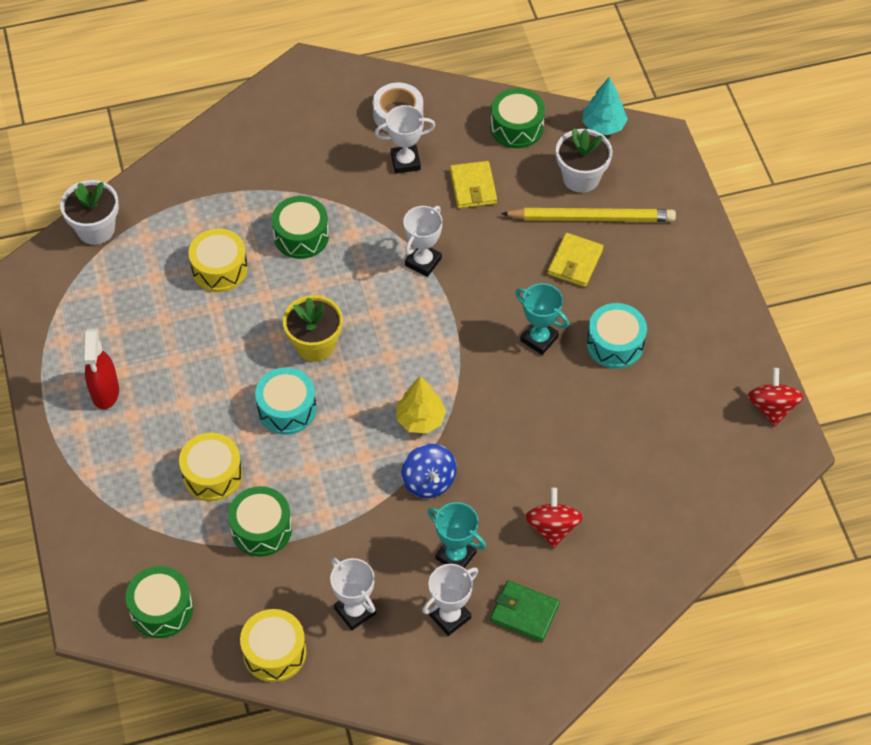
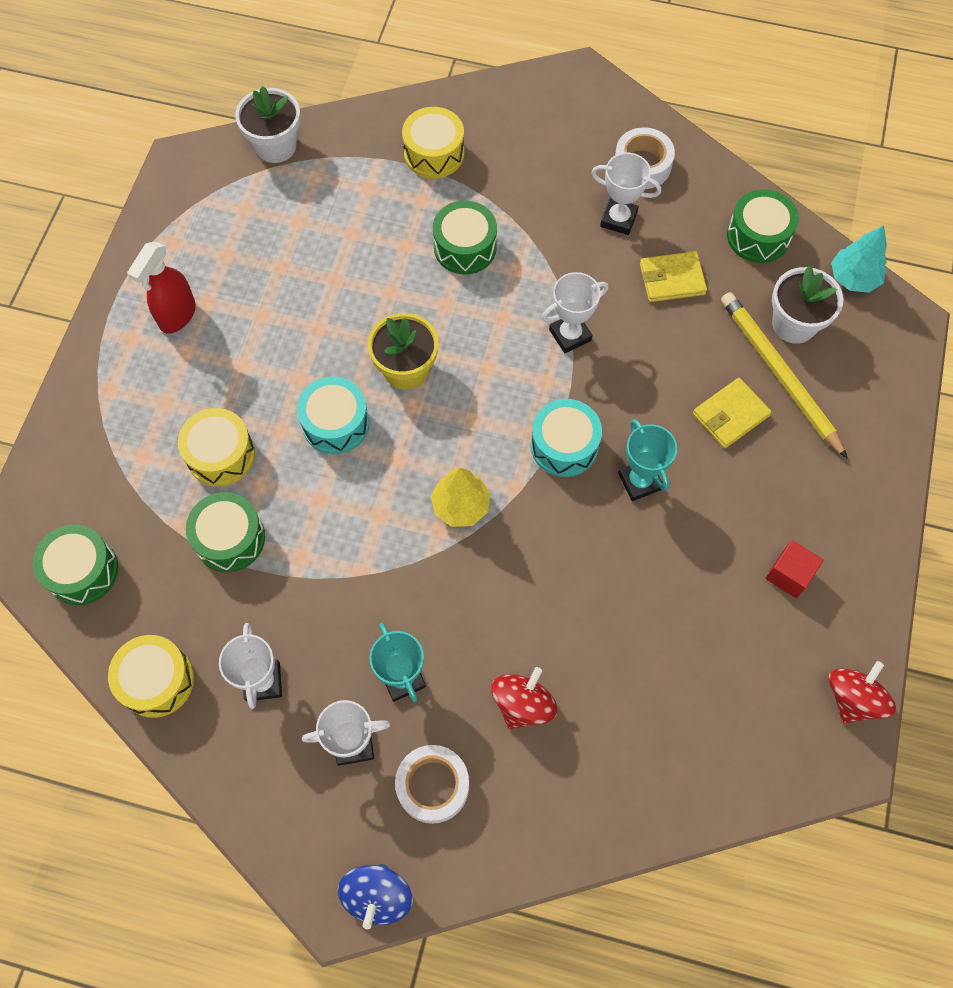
camera: 30 degrees right, 10 degrees up
yellow drum [188,228,248,292] -> yellow drum moved to [402,107,464,178]
blue spinning top [401,444,457,498] -> blue spinning top moved to [338,864,413,929]
yellow wallet [450,161,497,208] -> yellow wallet turned 60 degrees clockwise [640,251,707,302]
green wallet [490,580,560,642] -> white tape [395,745,469,824]
yellow pencil [501,208,676,222] -> yellow pencil turned 150 degrees counterclockwise [721,292,848,459]
turquoise drum [587,303,647,369] -> turquoise drum moved to [531,399,602,477]
none -> red cube [765,540,823,598]

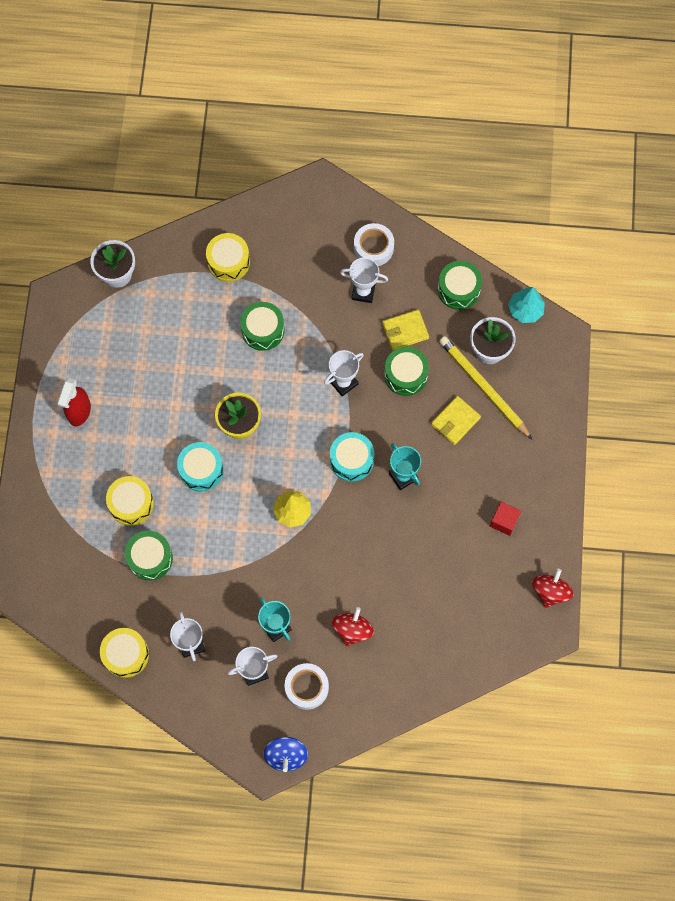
camera: 10 degrees left, 5 degrees up
green drum [32,524,118,605] -> green drum moved to [384,347,429,396]

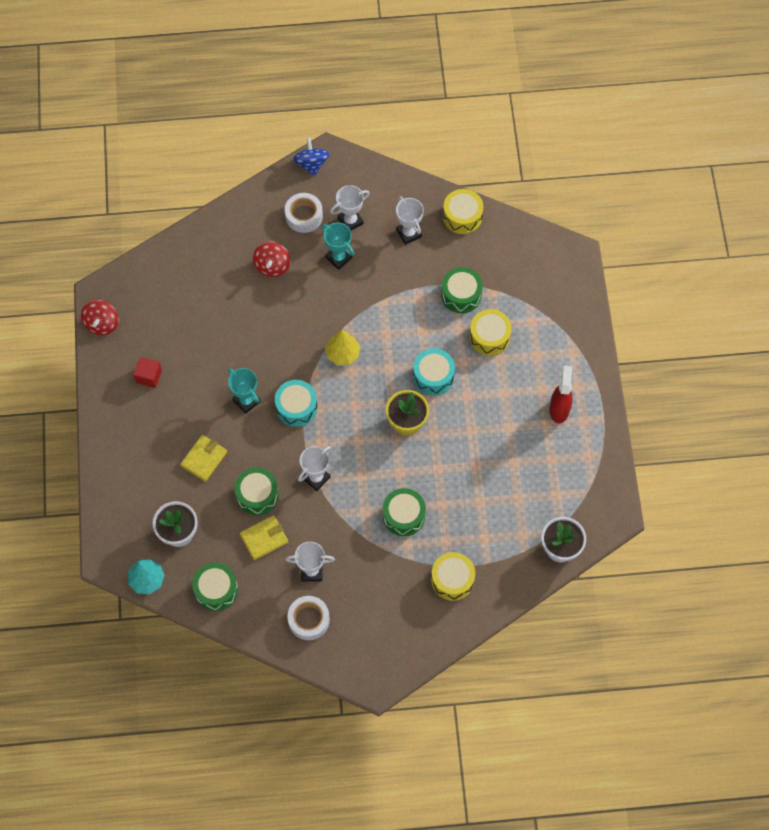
camera: 170 degrees right, 5 degrees down
yellow pencil [439,336,532,439] -> none

